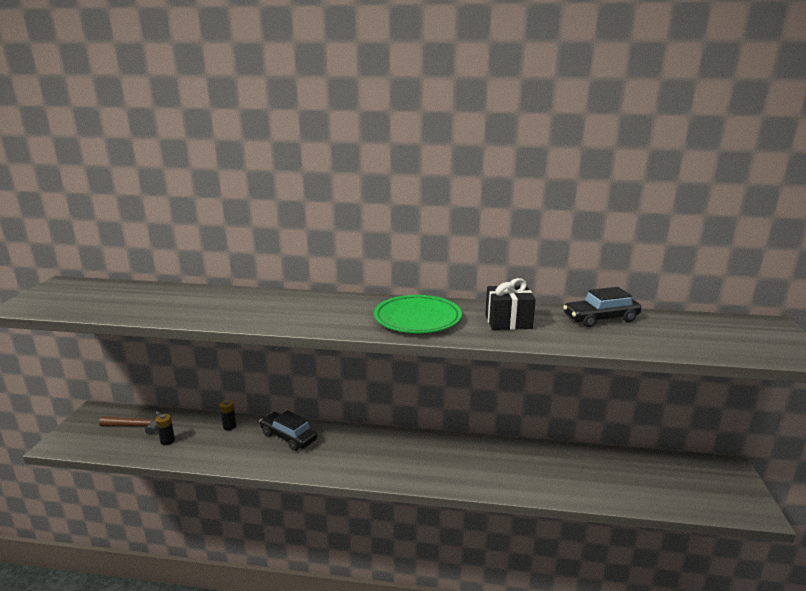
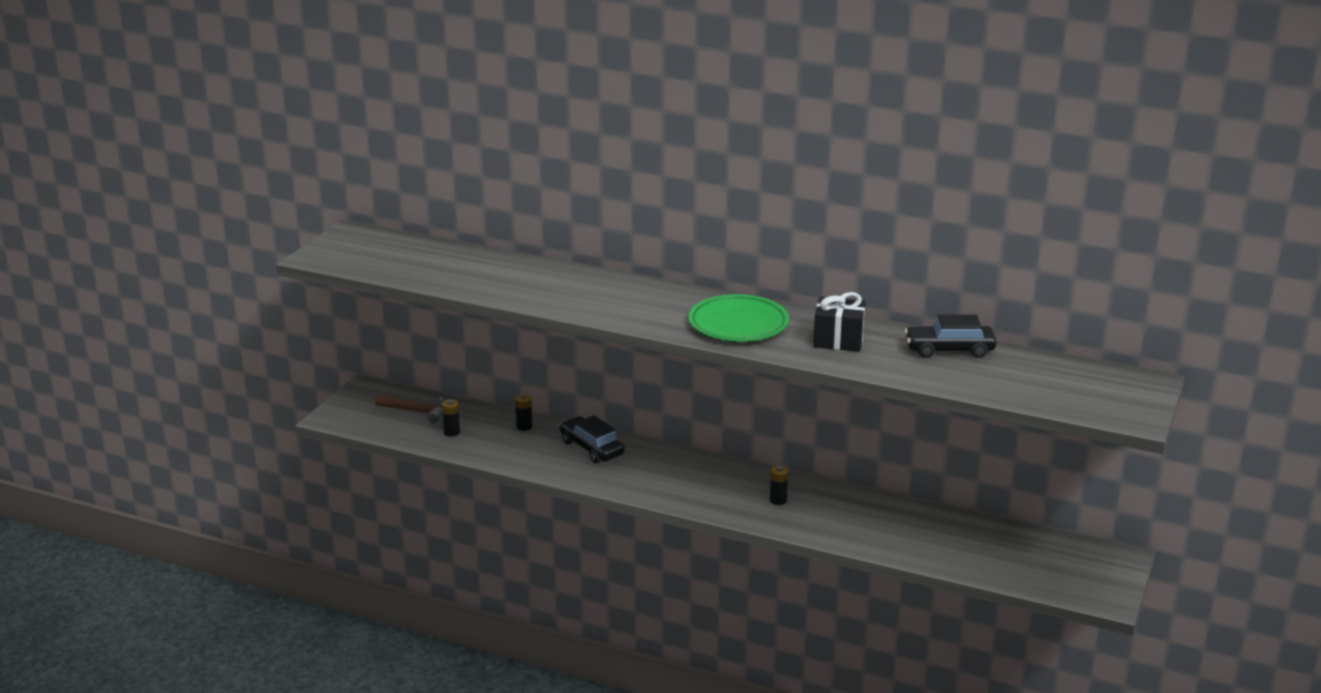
camera: 15 degrees right, 5 degrees up
none -> black battery [770,465,788,505]

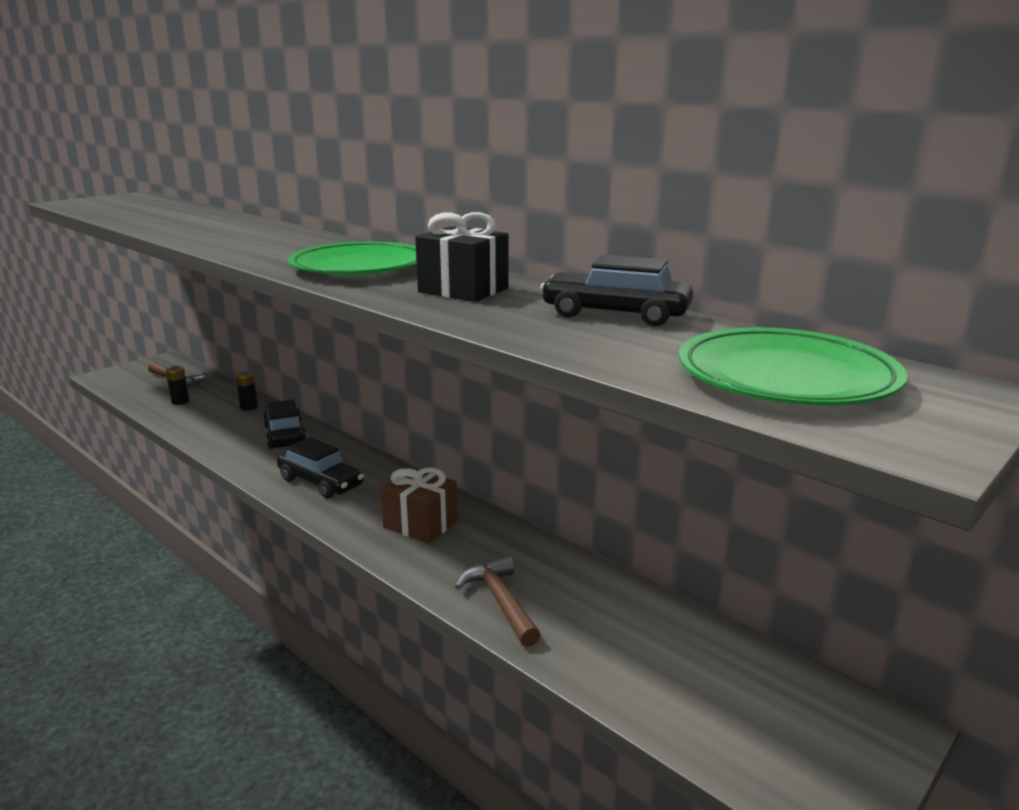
camera: 20 degrees right, 5 degrees down
black battery [770,465,788,505] -> brown gift [380,468,458,544]
none -> black car [277,437,364,499]
none -> brown hammer [455,556,541,647]
none -> green plate [679,327,907,405]

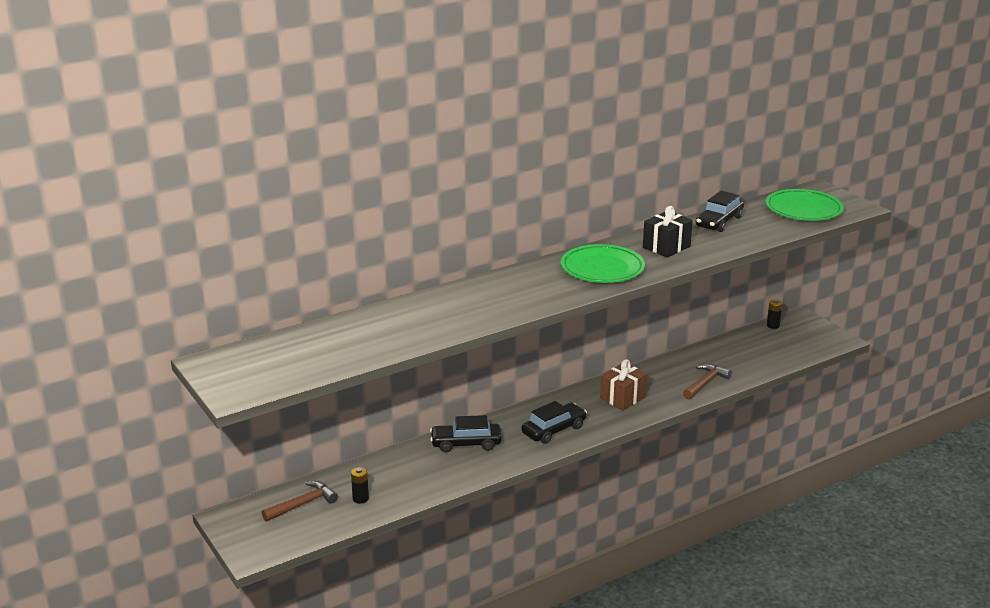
camera: 75 degrees left, 5 degrees up
black battery [235,371,258,411] -> black battery moved to [767,299,783,329]
brown hammer [455,556,541,647] -> brown hammer turned 135 degrees clockwise [683,364,732,399]

